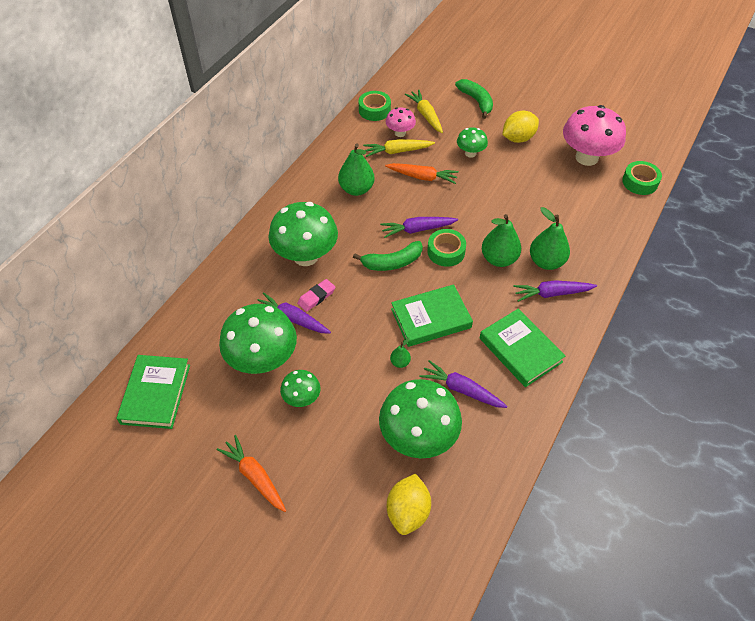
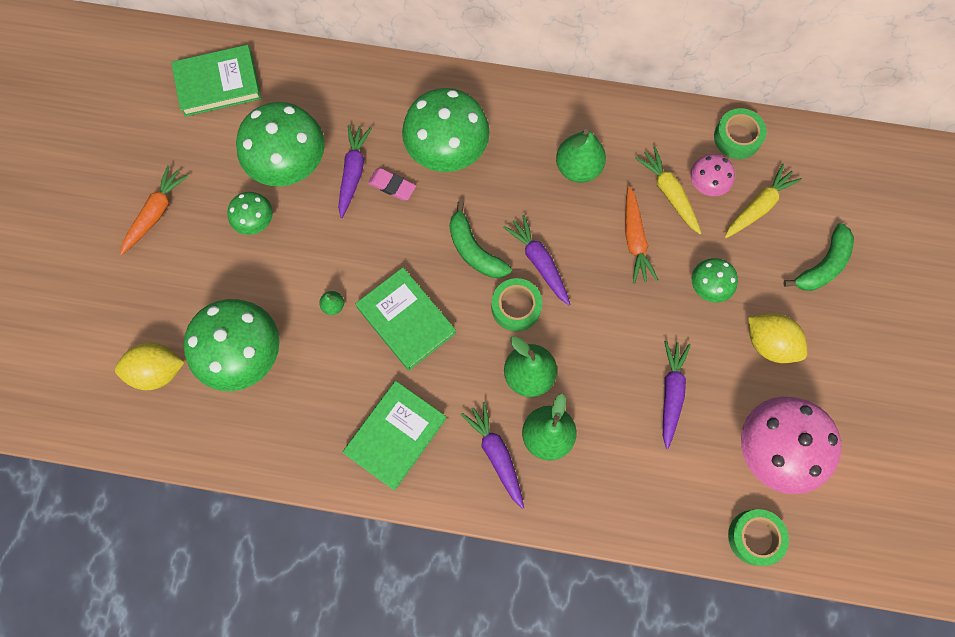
camera: 70 degrees right, 20 degrees up
purple carrot [419,360,508,408] -> purple carrot moved to [663,341,691,449]

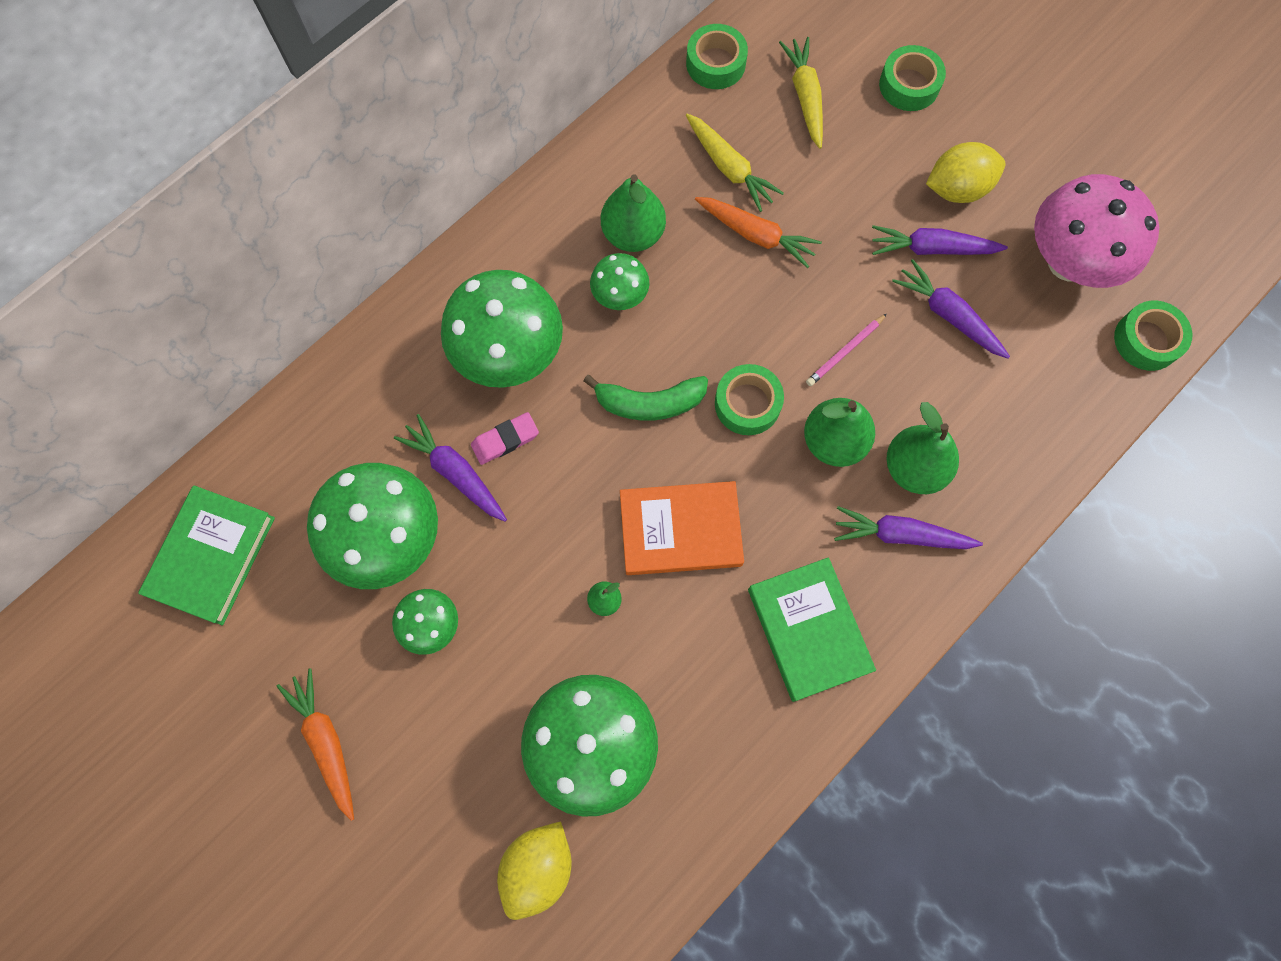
camera: 55 degrees left, 0 degrees up
green book [356,267,456,370] -> orange book [620,481,744,575]
purple carrot [503,215,570,305] -> purple carrot moved to [872,225,1008,255]
yellow carrot [635,147,701,234] -> yellow carrot turned 135 degrees counterclockwise [686,114,784,212]
pink mushroom [690,154,735,196] -> none
green mushroom [692,258,738,302] -> green mushroom moved to [590,253,649,310]
green banana [783,223,854,291] -> green tape [879,45,946,111]
none -> pink pencil [806,314,887,386]

